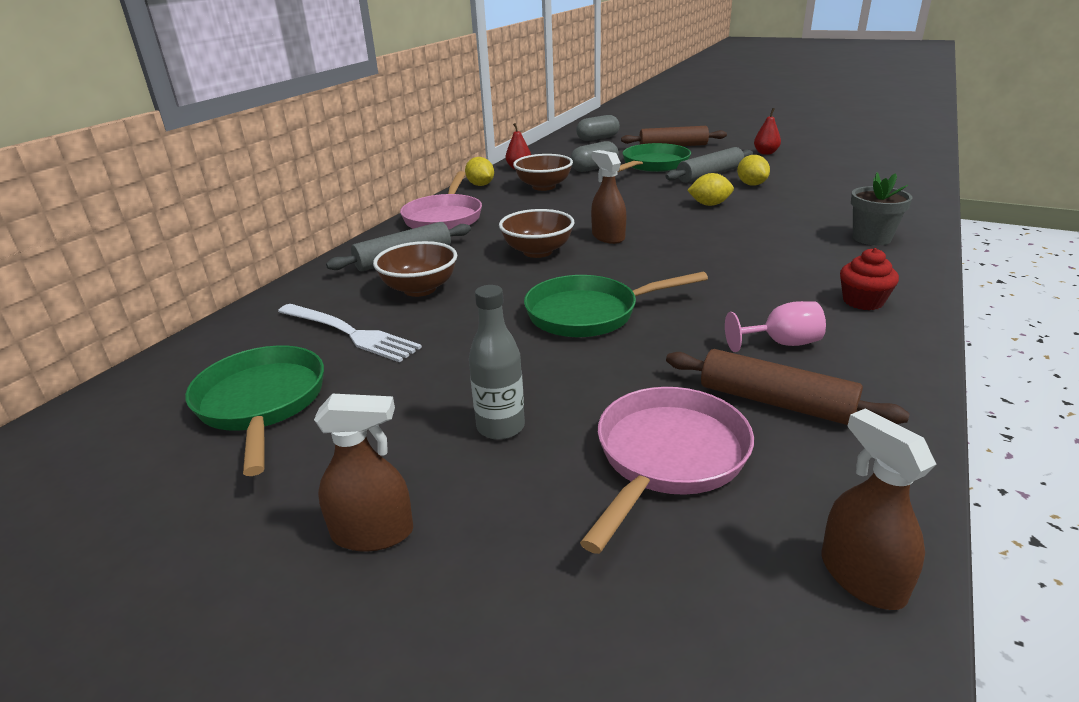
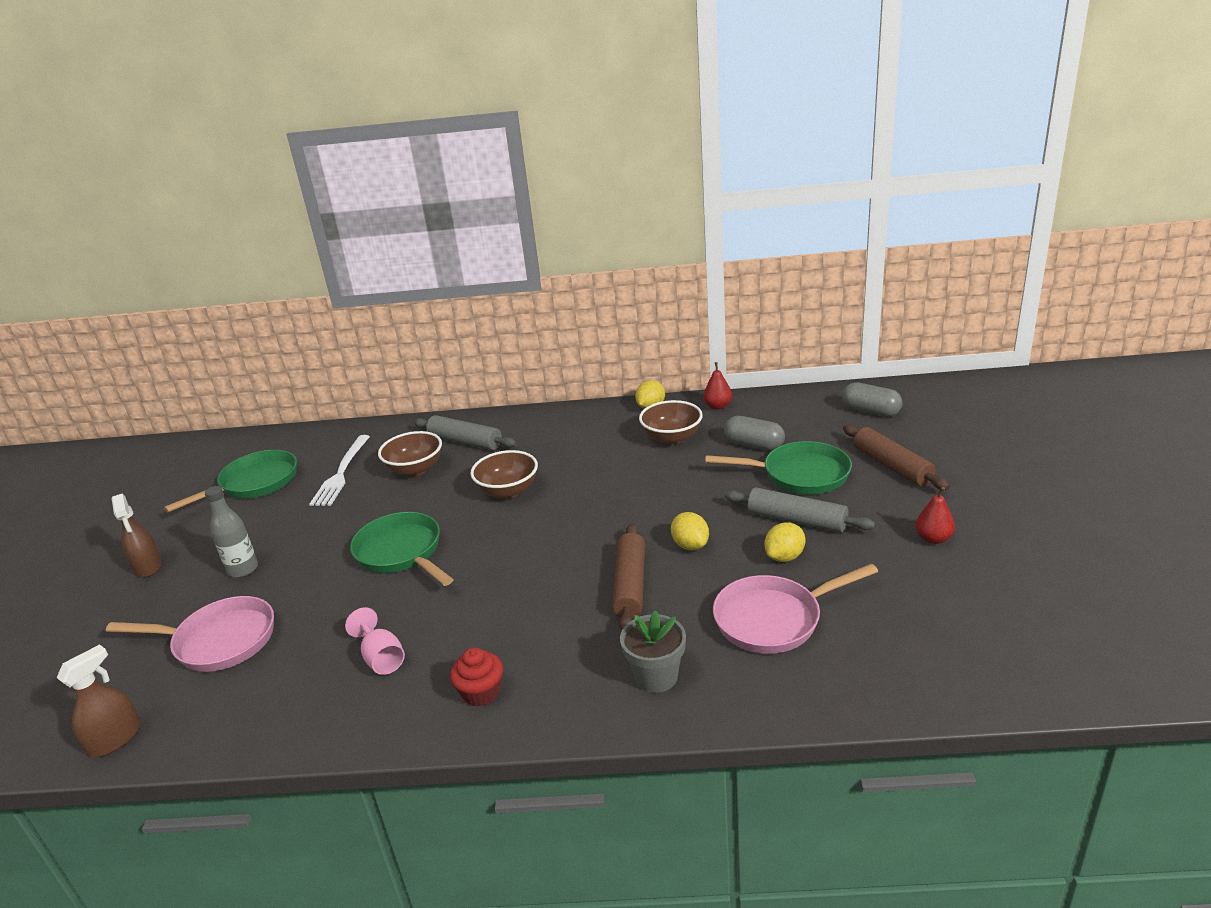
camera: 65 degrees right, 0 degrees up
pink pan [400,171,482,230] -> pink pan moved to [713,563,878,654]
brown spray bottle [591,150,626,244] -> none
brown rolling pin [666,349,910,425] -> brown rolling pin moved to [612,523,645,630]

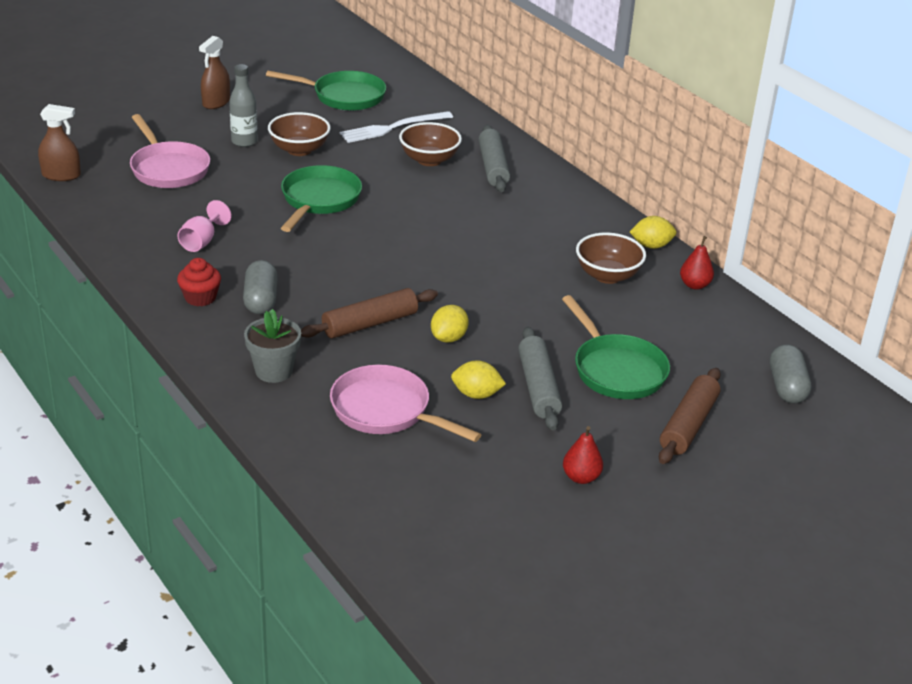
camera: 50 degrees right, 5 degrees up
brown bowl [470,450,538,499] -> brown bowl moved to [268,112,331,156]
grey capsule [724,416,785,451] -> grey capsule moved to [243,260,278,314]

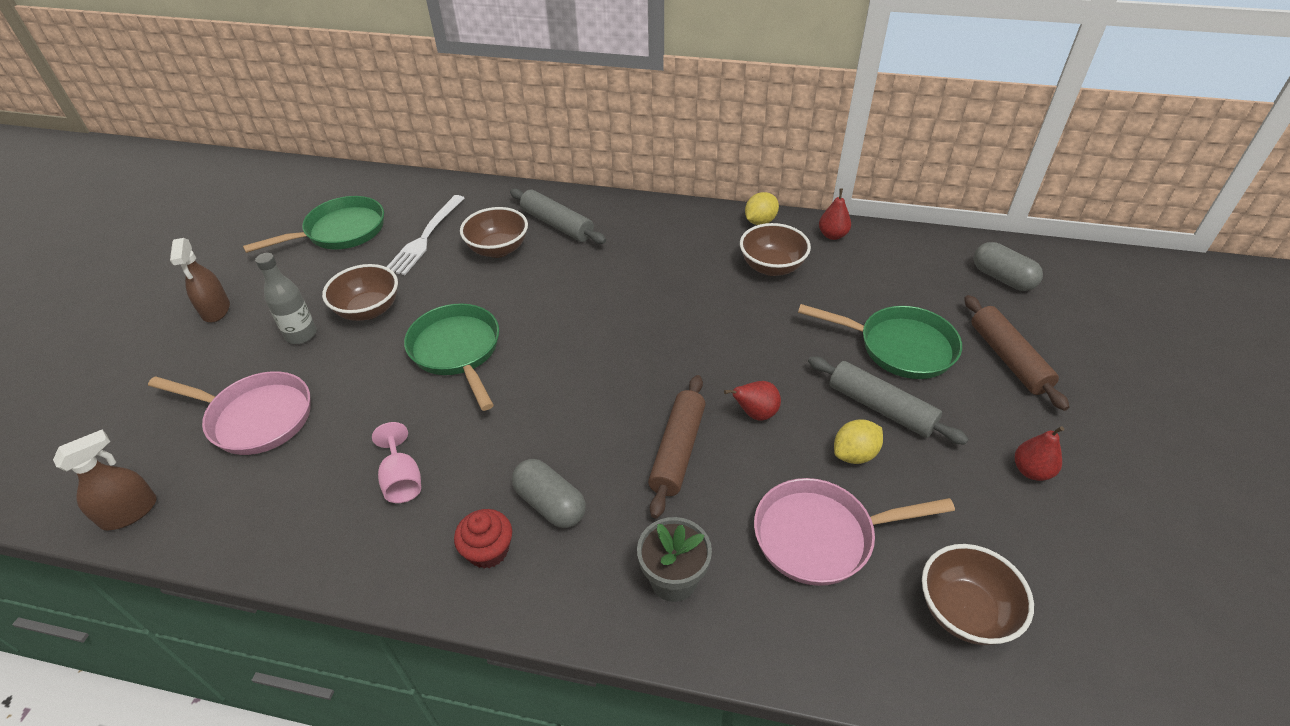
camera: 40 degrees left, 10 degrees up
yellow lemon [431,305,469,343] -> red pear [724,381,781,421]
none -> brown bowl [922,544,1034,645]

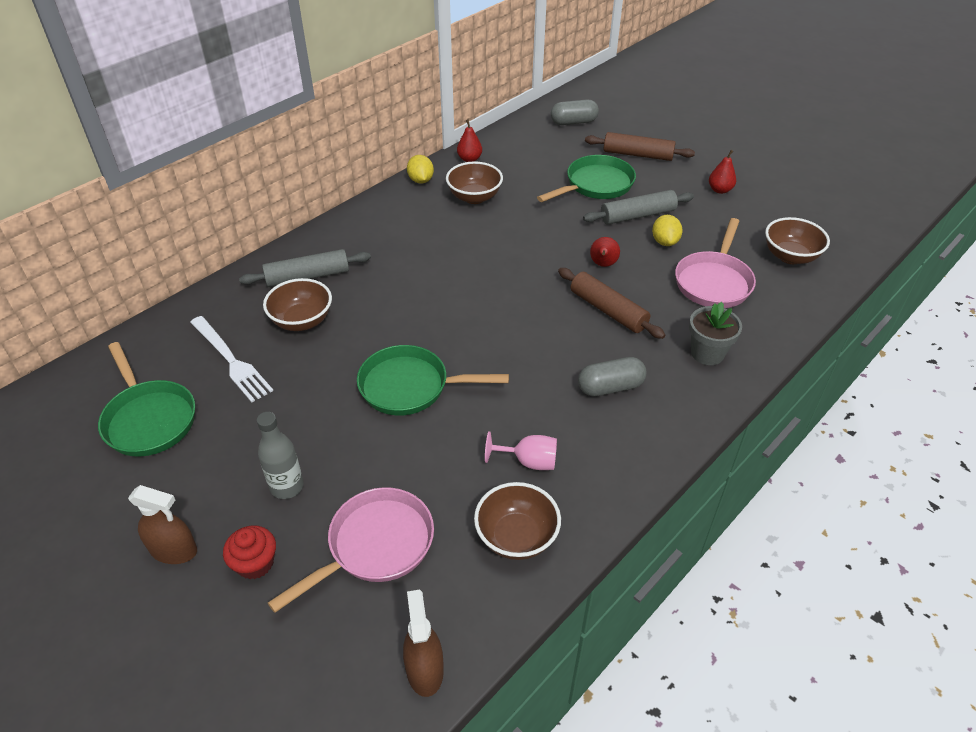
camera: 60 degrees left, 0 degrees up
green pan [243,196,384,253] -> green pan turned 150 degrees clockwise [98,342,195,456]
brown bowl [322,264,398,321] -> brown bowl moved to [474,482,561,560]
red cupcake [454,509,512,569] -> red cupcake moved to [223,525,276,579]

